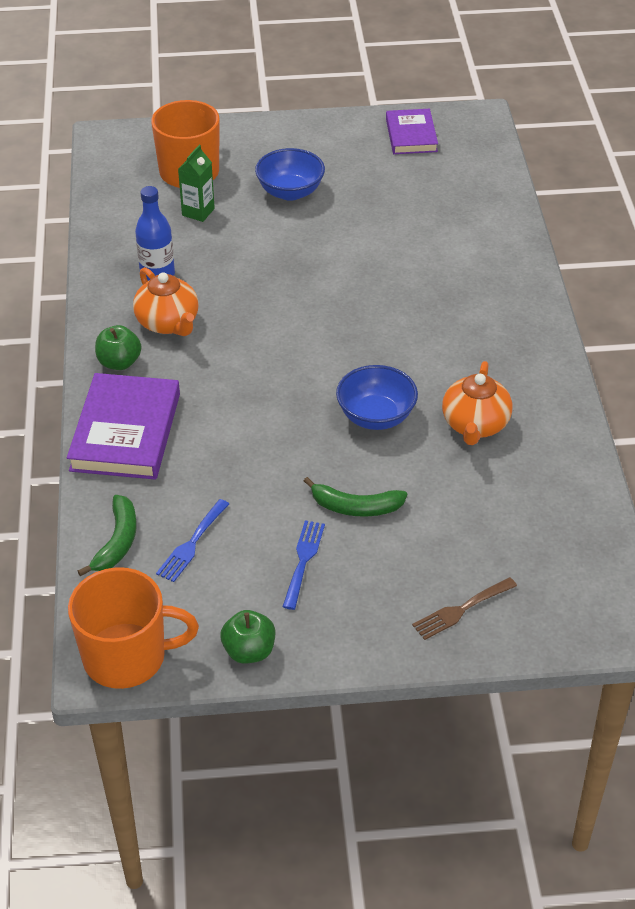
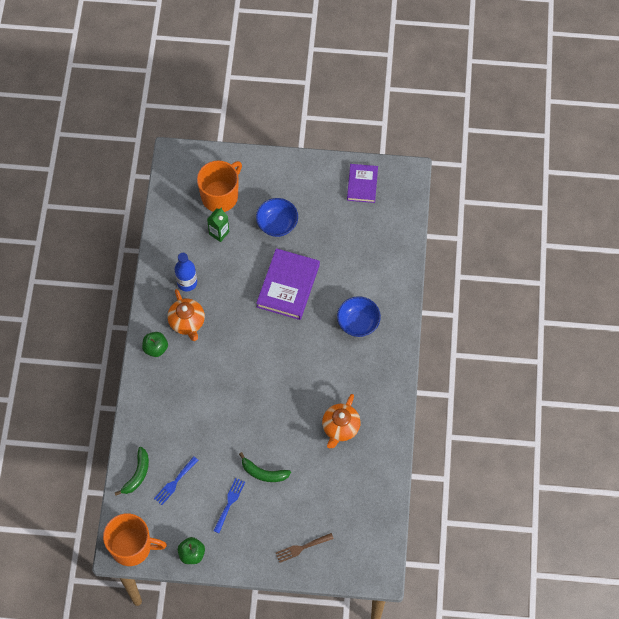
camera: 10 degrees right, 20 degrees up
purple book [67,373,180,480] -> purple book moved to [256,248,320,320]
blue bowl [336,365,418,430] -> blue bowl moved to [337,296,381,337]

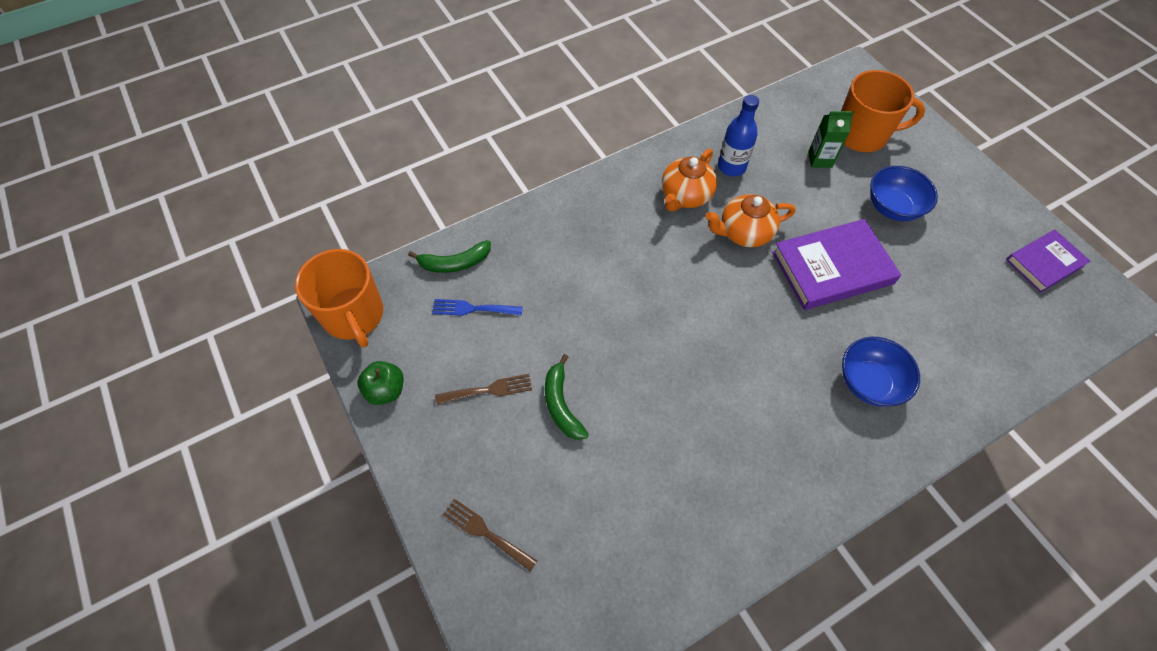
camera: 55 degrees right, 5 degrees down
green apple [142,332,168,357] -> none
blue fork [213,478,245,533] -> brown fork [435,374,532,405]
orange teapot [322,394,361,449] -> orange teapot moved to [705,194,795,247]

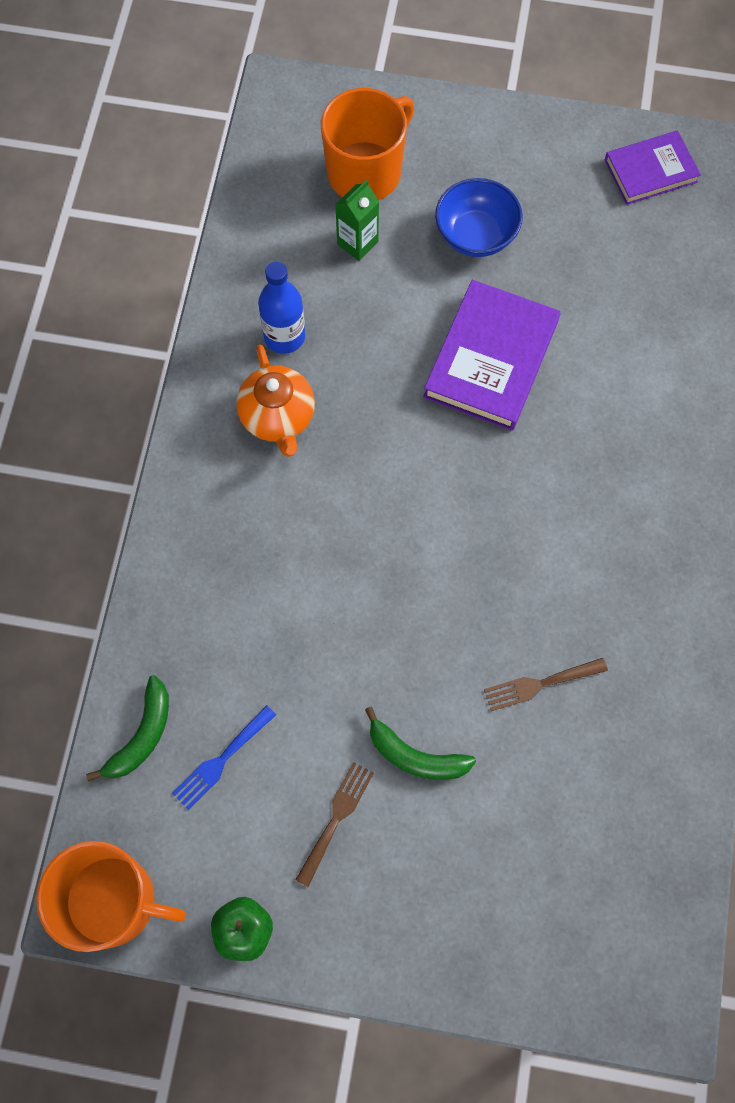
camera: 50 degrees left, 10 degrees up
brown fork [443,499,537,571] -> brown fork moved to [484,658,608,711]
orange teapot [705,194,795,247] -> none
blue bowl [842,337,920,407] -> none
purple book [1006,230,1090,293] -> purple book turned 60 degrees clockwise [605,130,701,205]

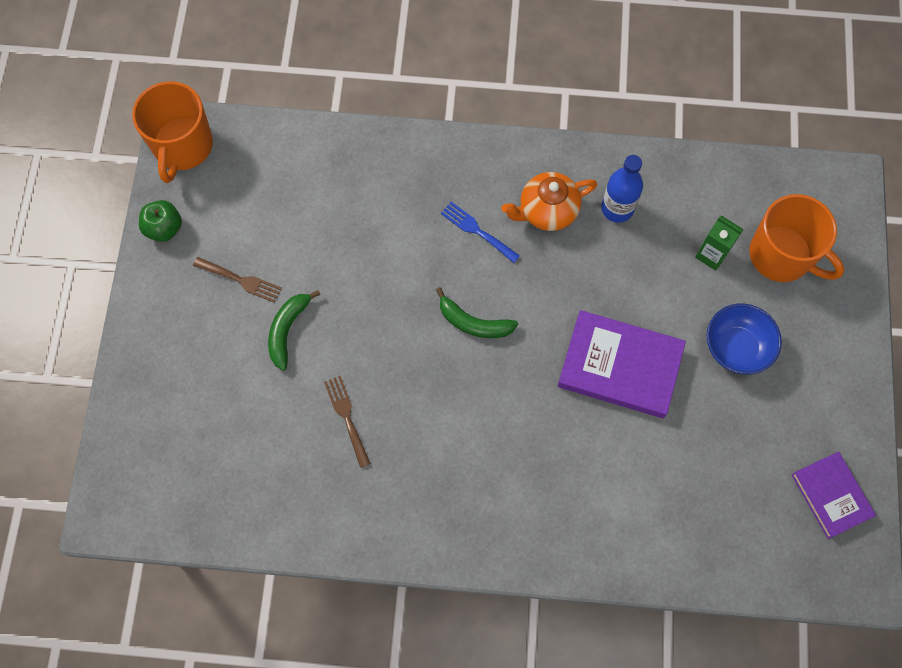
camera: 85 degrees right, 0 degrees up
green banana [86,675,169,782] -> green banana moved to [436,287,518,338]
blue fork [172,705,276,810] -> blue fork moved to [441,202,520,263]

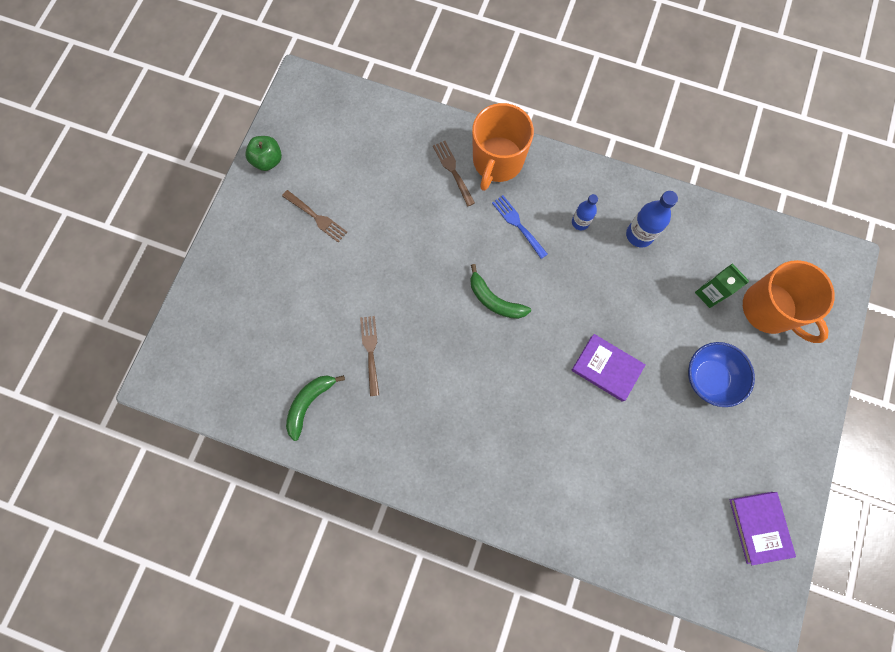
camera: 15 degrees right, 5 degrees up
orange mug [132,81,213,183] -> orange mug moved to [472,103,534,191]
green banana [268,290,321,371] -> green banana moved to [286,375,345,441]
orange teapot [502,172,597,231] -> blue bottle [572,194,598,230]
purple book [558,310,686,418] -> purple book [572,334,646,402], size x0.63
none -> brown fork [433,141,475,206]

